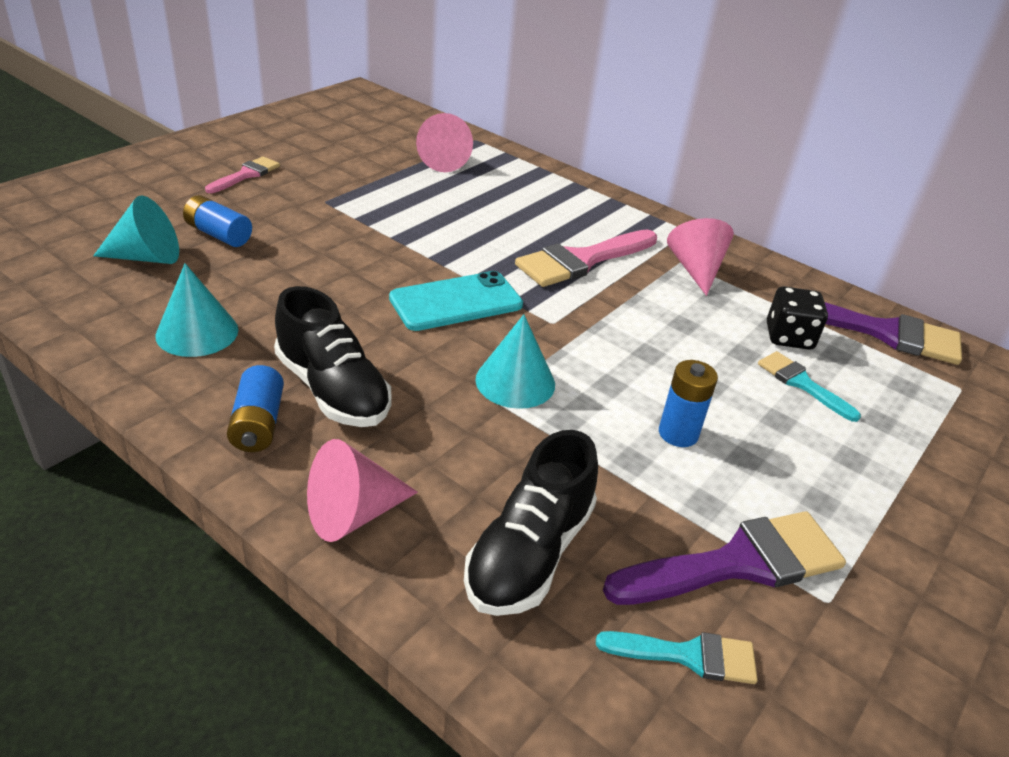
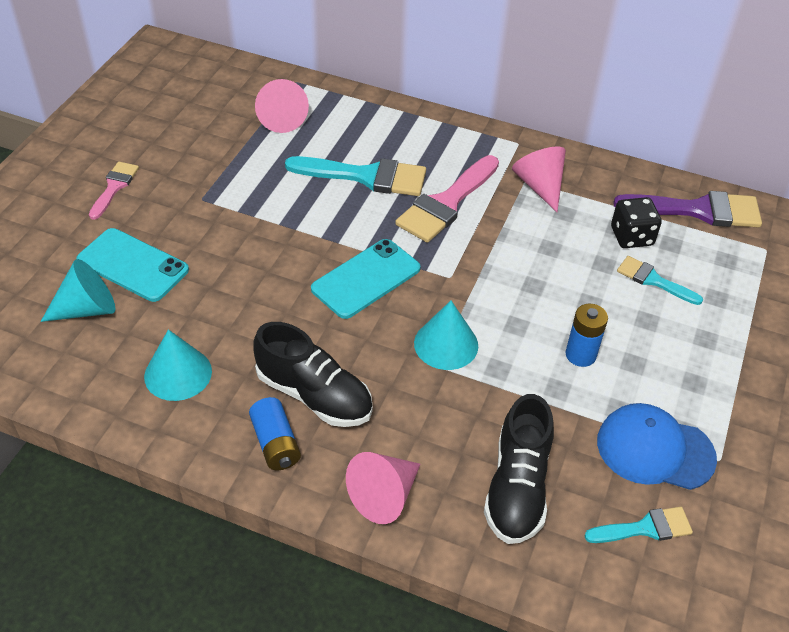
camera: 15 degrees left, 10 degrees up
blue battery [183,195,252,247] -> turquoise phone [76,228,189,302]
purple brush [603,511,846,605] -> blue cap [597,403,717,490]
none -> turquoise brush [285,156,426,196]

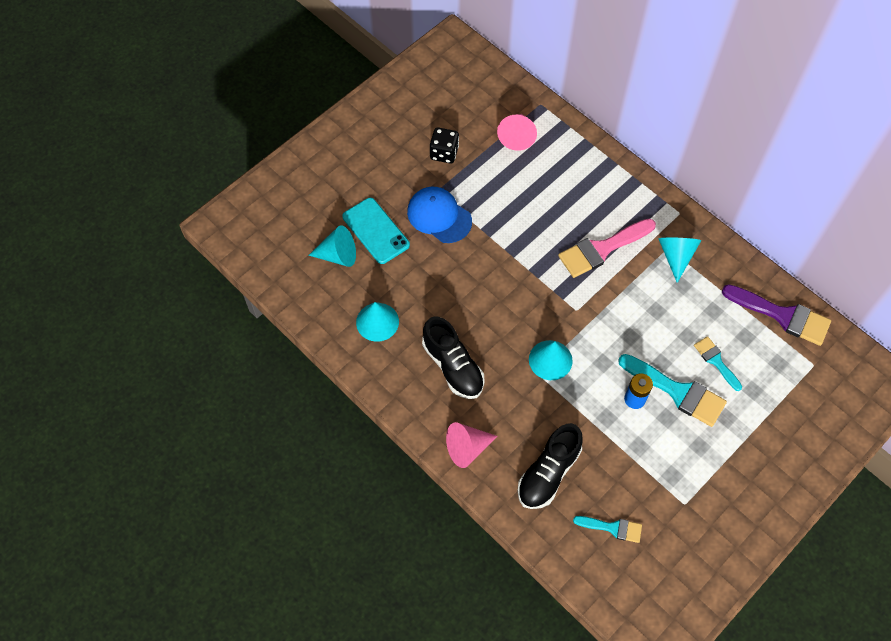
camera: 25 degrees right, 15 degrees up
pink brush [89,162,139,220] -> none
blue battery [249,397,301,470] -> none
turquoise brush [285,156,426,196] -> turquoise brush moved to [618,354,727,427]
turquoise phone [311,239,420,319] -> none
pink cone [512,147,566,212] -> turquoise cone [659,238,701,283]
blue cap [597,403,717,490] -> blue cap moved to [407,187,472,243]
black dice [611,197,662,248] -> black dice moved to [430,127,459,163]

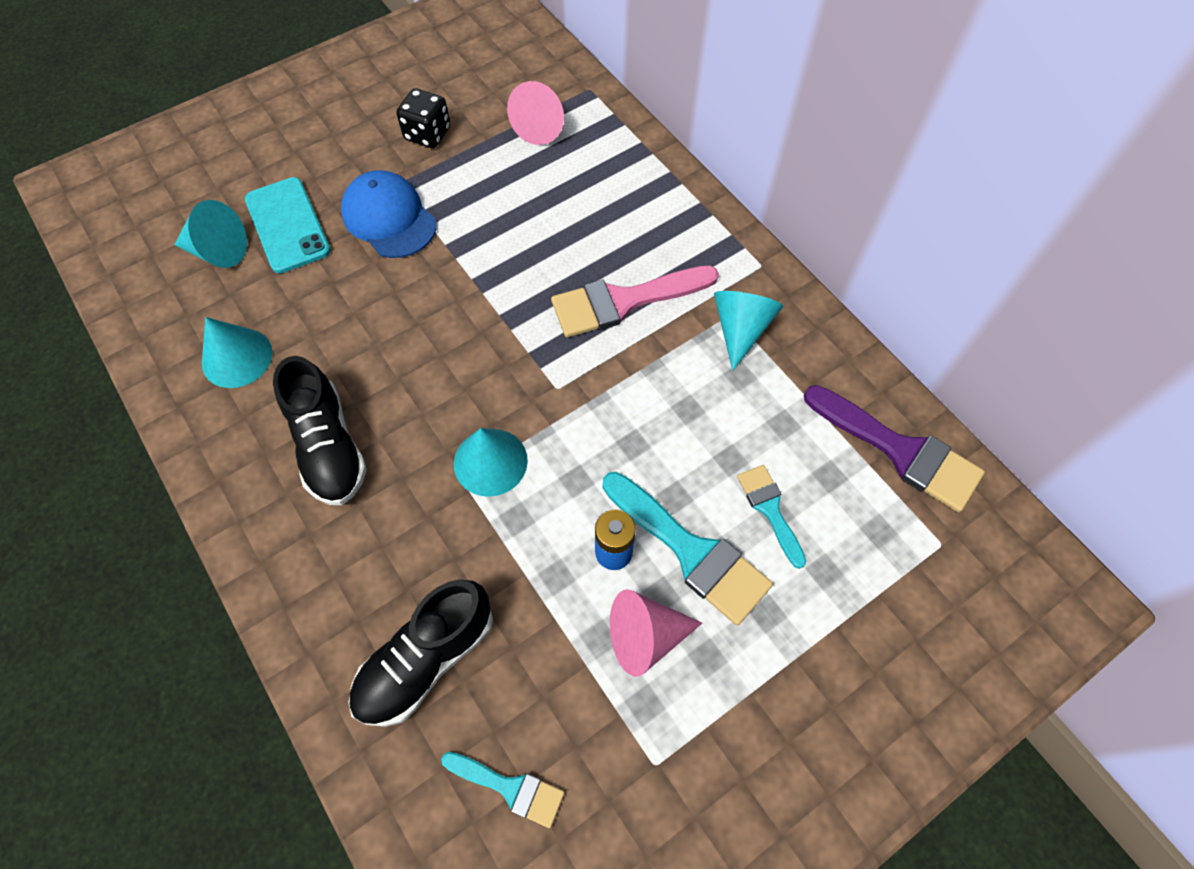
camera: 10 degrees right, 0 degrees up
pink cone [446,422,497,468] -> pink cone moved to [610,589,702,677]

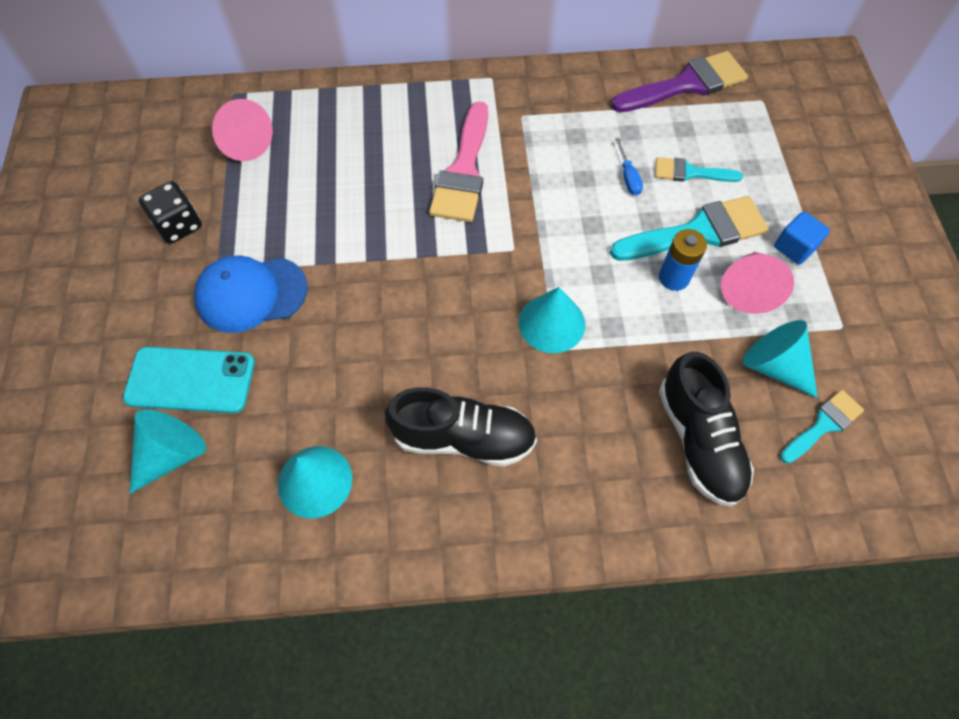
camera: 60 degrees left, 0 degrees up
turquoise cone [714,291,783,371] -> turquoise cone moved to [743,320,818,398]
none -> blue screwdriver [615,138,643,196]
none -> blue cube [774,212,830,265]

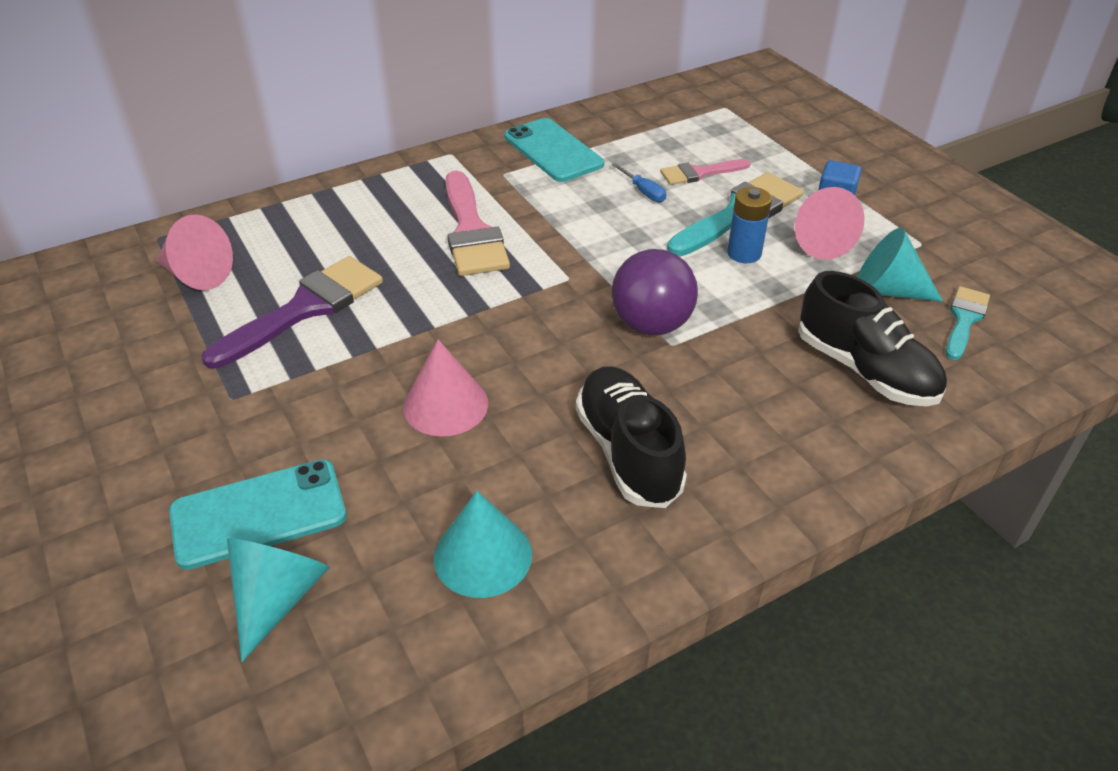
camera: 25 degrees left, 20 degrees down
black dice [139,181,202,244] -> none
blue cap [194,255,308,333] -> none
black shoe [385,387,537,467] -> black shoe turned 90 degrees counterclockwise [576,366,687,508]
turquoise cone [519,287,585,353] -> purple ball [611,249,698,335]
purple brush [611,51,748,113] -> purple brush moved to [202,256,383,369]
turquoise brush [655,157,743,182] -> pink brush [660,159,751,185]
none -> pink cone [403,339,488,436]
none -> turquoise phone [504,118,604,182]

